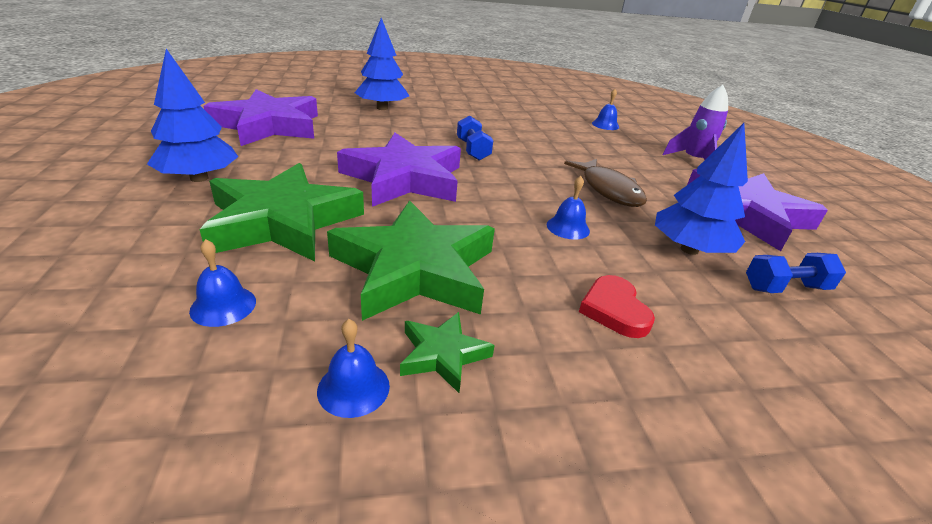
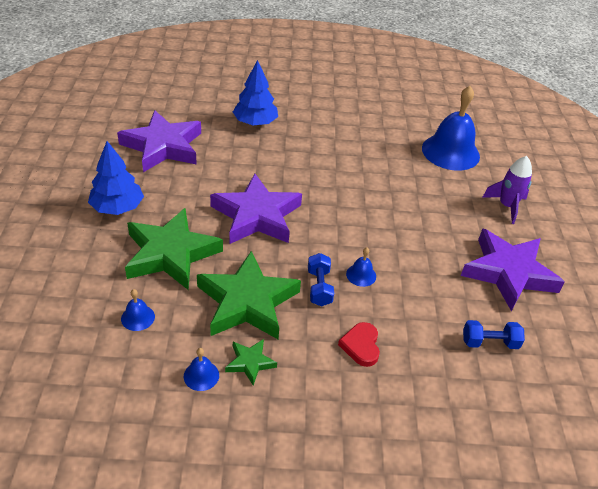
camera: 10 degrees right, 10 degrees up
blue dumbbell [457,115,493,161] -> blue dumbbell moved to [308,253,334,307]
brown fish [564,159,647,207] -> none
blue bell [592,89,619,130] -> blue bell [422,86,480,171], size x2.37
blue tree [655,123,748,255] -> none

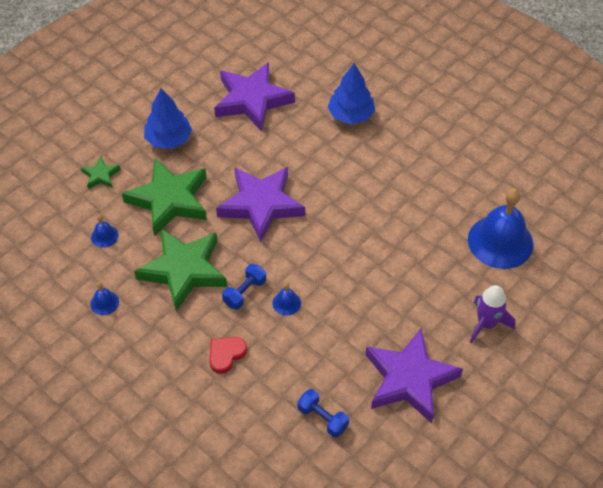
camera: 45 degrees right, 10 degrees up
green star [225,339,277,385] -> green star moved to [81,156,121,189]

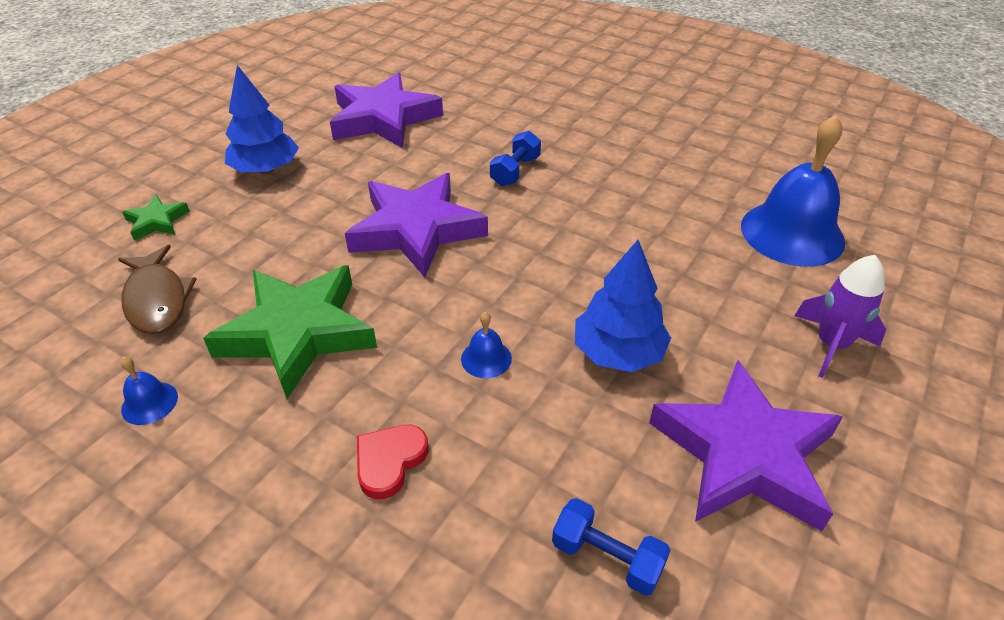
camera: 10 degrees left, 10 degrees down
blue bell [91,215,119,248] -> brown fish [118,245,197,334]
green star [122,159,207,236] -> none
blue dumbbell [222,264,266,310] -> blue dumbbell moved to [490,131,541,186]
blue tree [328,63,375,124] -> blue tree moved to [575,240,671,372]

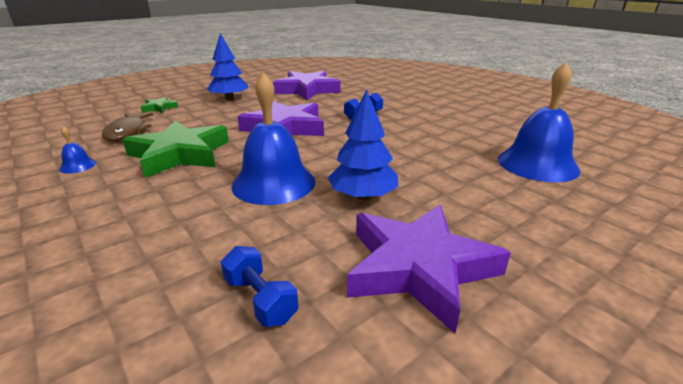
camera: 20 degrees right, 15 degrees down
red heart [357,425,429,499] -> none
blue bell [461,312,512,378] -> blue bell [232,73,315,205], size x2.37
purple rocket [794,255,886,378] -> none

